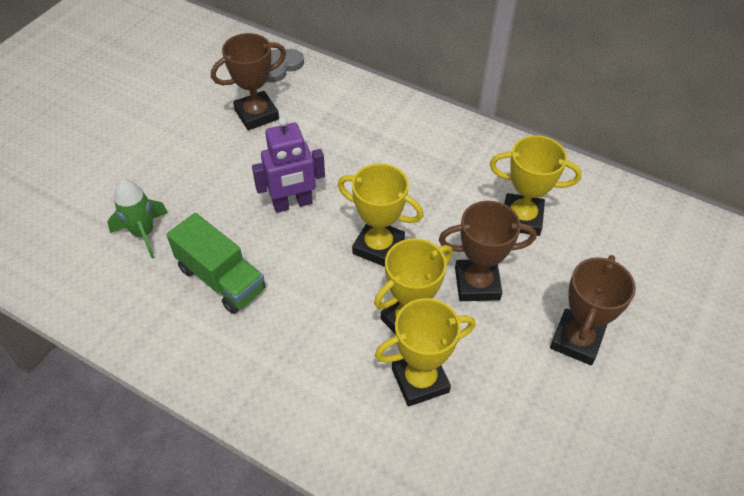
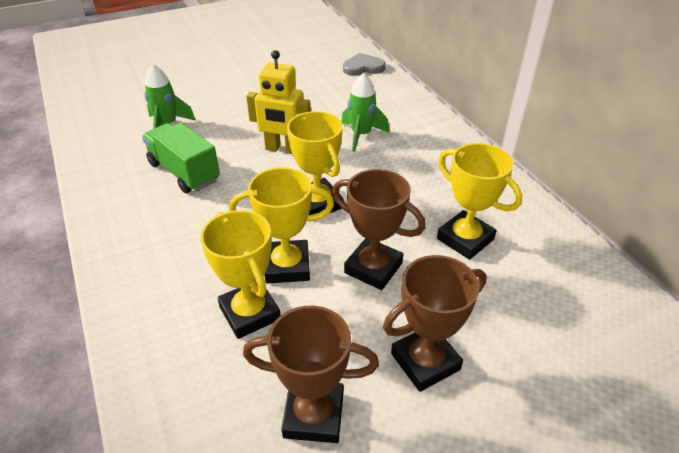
camera: 35 degrees right, 10 degrees down
green truck [167,213,266,314] -> green truck turned 150 degrees clockwise [142,123,220,193]
brown trophy [211,33,286,130] -> brown trophy moved to [243,306,379,443]
purple robot [252,117,325,213] -> yellow robot [246,50,311,154]
yellow trophy [375,298,476,407] -> yellow trophy turned 45 degrees clockwise [200,210,281,339]
none -> green rocket [341,73,389,152]

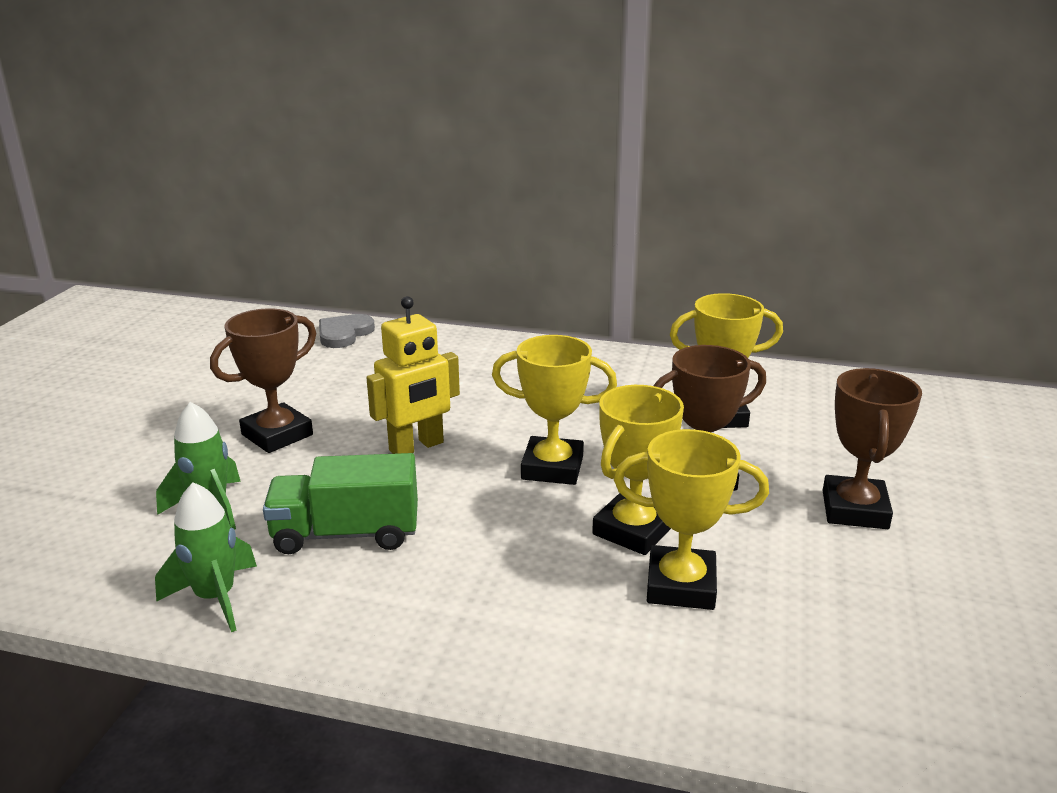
camera: 50 degrees left, 15 degrees down
brown trophy [243,306,379,443] -> brown trophy moved to [210,308,316,453]
green rocket [341,73,389,152] -> green rocket moved to [155,482,257,632]

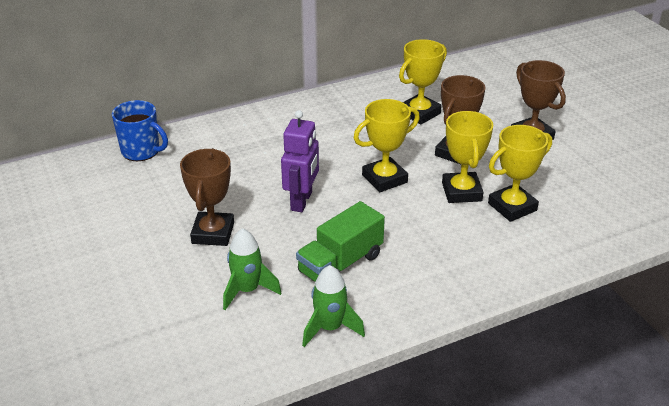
camera: 40 degrees left, 10 degrees up
grey heart [319,314,375,348] -> blue mug [112,100,168,161]
yellow robot [366,296,460,454] -> purple robot [281,110,319,212]

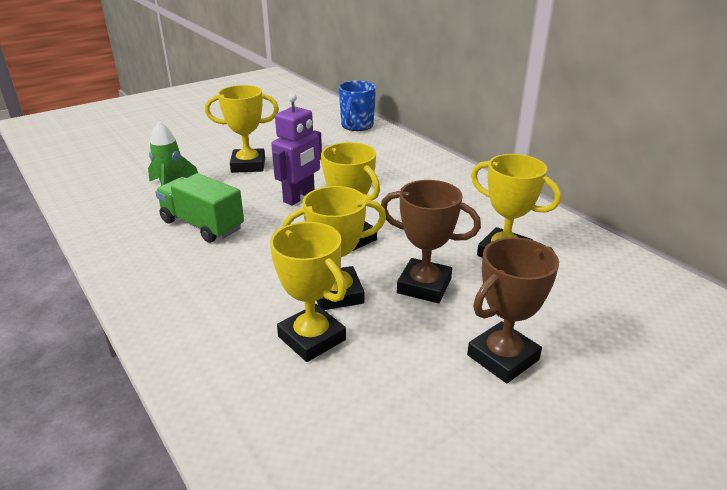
camera: 80 degrees right, 5 degrees down
brown trophy [180,148,234,246] -> yellow trophy [205,85,279,173]
purple robot [281,110,319,212] -> purple robot turned 60 degrees counterclockwise [271,93,322,206]
green rocket [302,265,365,347] -> none

